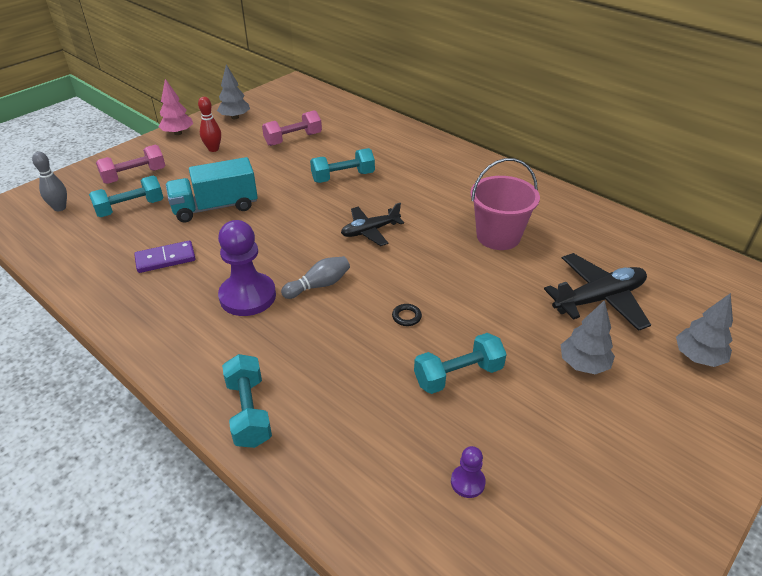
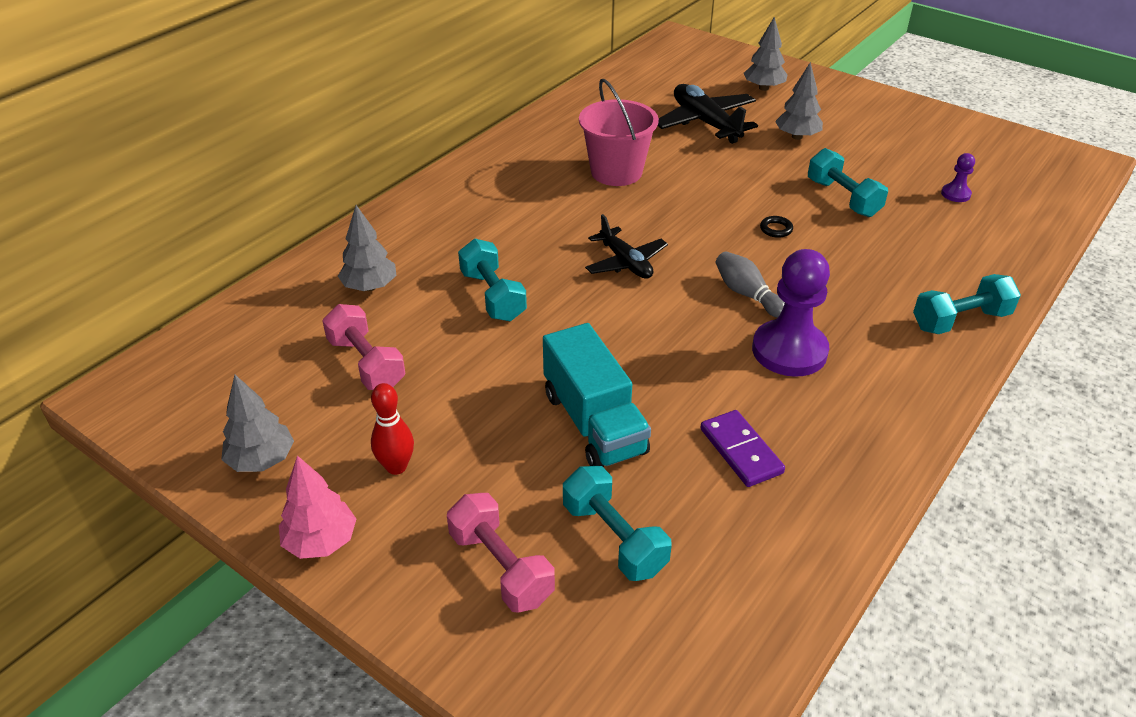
camera: 95 degrees left, 0 degrees up
grey bowling pin [32,152,67,211] -> none
none -> grey tree [338,205,396,291]

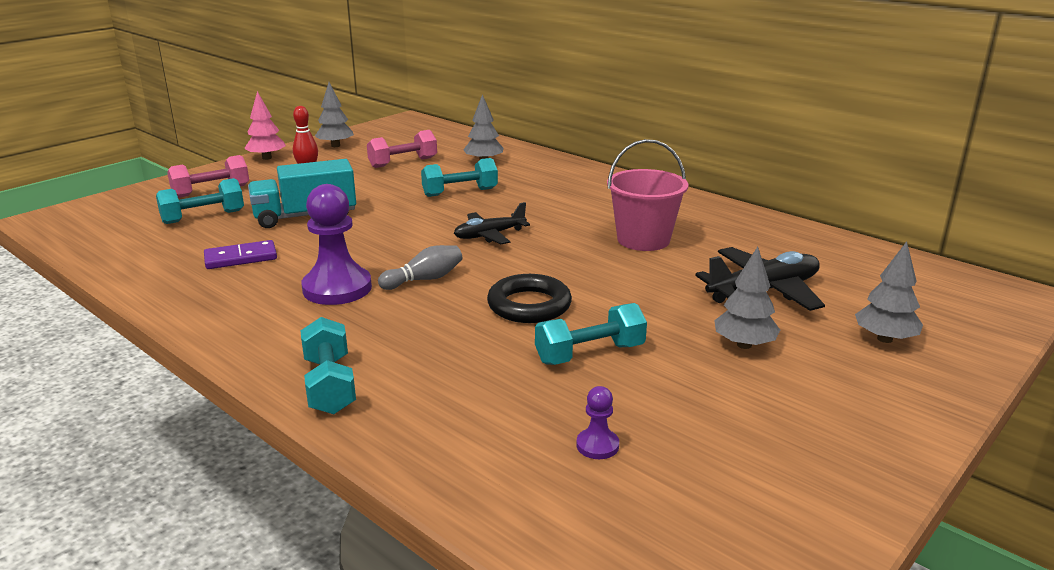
camera: 95 degrees right, 15 degrees down
black ring [760,216,793,238] -> black ring [487,274,572,323], size x2.33

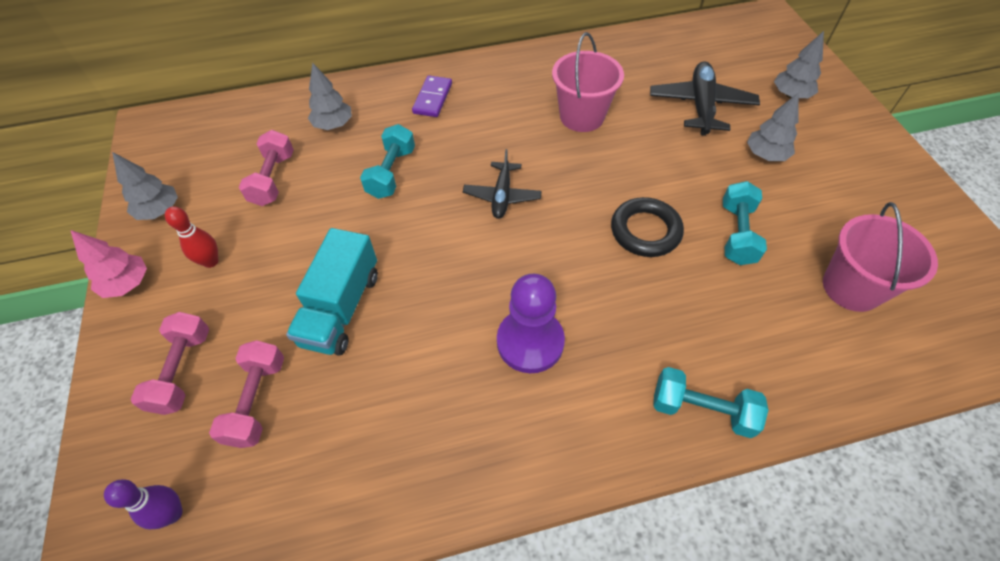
camera: 55 degrees left, 30 degrees up
turquoise dumbbell [156,178,244,224] -> pink dumbbell [209,340,284,448]
purple domino [204,240,277,269] -> purple domino moved to [412,75,452,117]
grey bowling pin [378,245,462,290] -> none
purple pawn [576,386,619,459] -> pink bucket [823,202,938,312]
none -> purple bowling pin [104,479,183,529]

